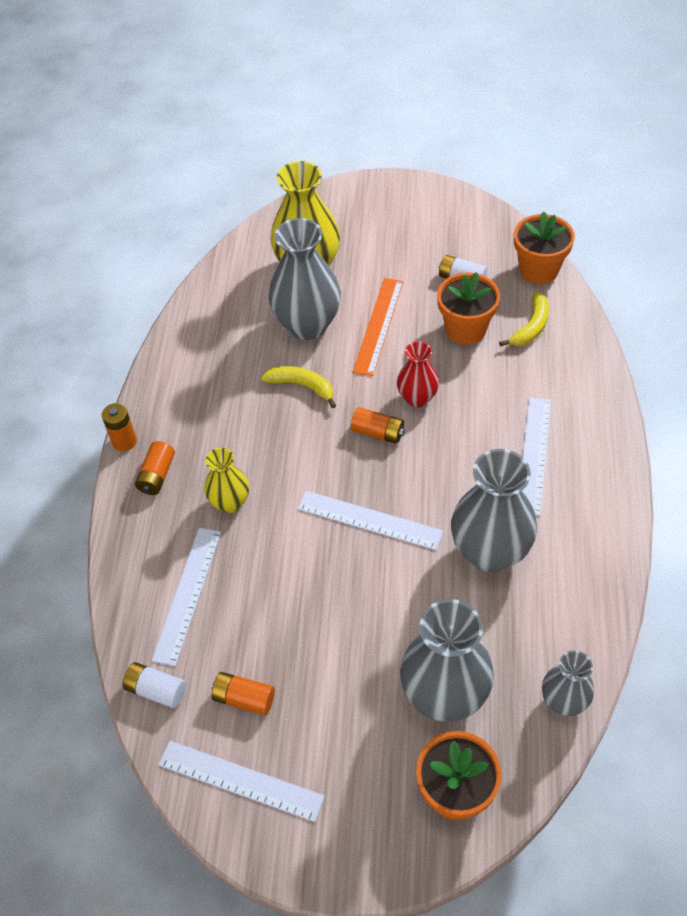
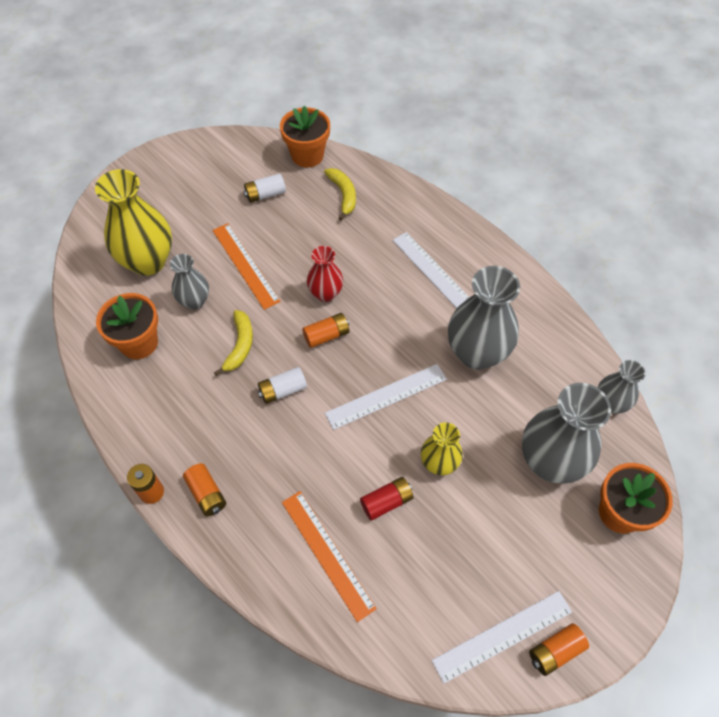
camera: 50 degrees left, 5 degrees up
white battery [122,662,186,708] -> white battery moved to [258,367,307,404]
white ruler [152,528,221,666] -> orange ruler [282,491,377,622]
yellow vase [205,448,249,513] -> yellow vase moved to [421,423,462,475]
orange battery [212,672,275,715] -> orange battery moved to [529,623,589,676]
yellow banana [261,366,336,408] -> yellow banana turned 120 degrees clockwise [214,310,253,376]
grey vase [269,218,341,340] -> grey vase [170,254,209,310], size x0.56
orange flower pot [437,272,500,345] -> orange flower pot moved to [96,293,158,359]
none -> red battery [360,477,414,521]

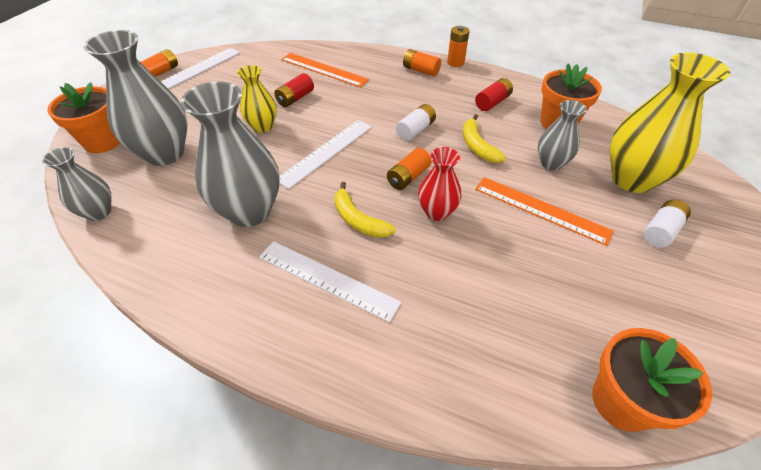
camera: 155 degrees right, 10 degrees down
white battery [244,173,286,203] -> white battery moved to [643,199,691,248]
yellow banana [324,168,356,221] -> yellow banana moved to [335,182,396,238]
none -> red battery [475,78,513,111]

